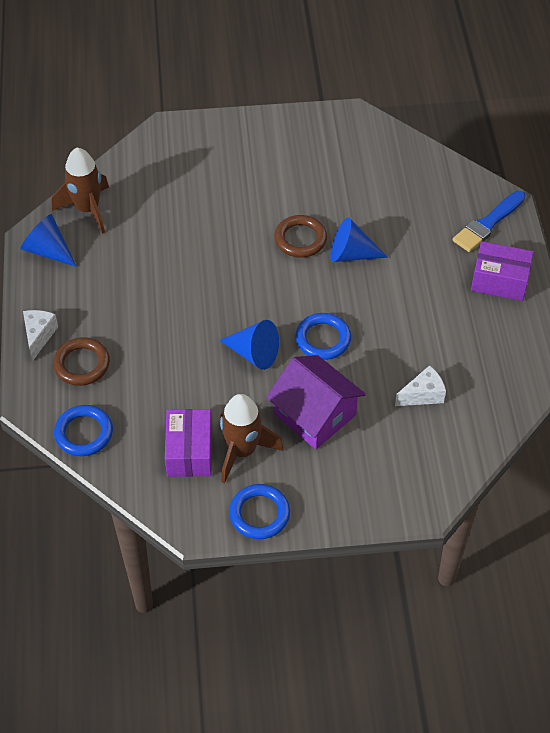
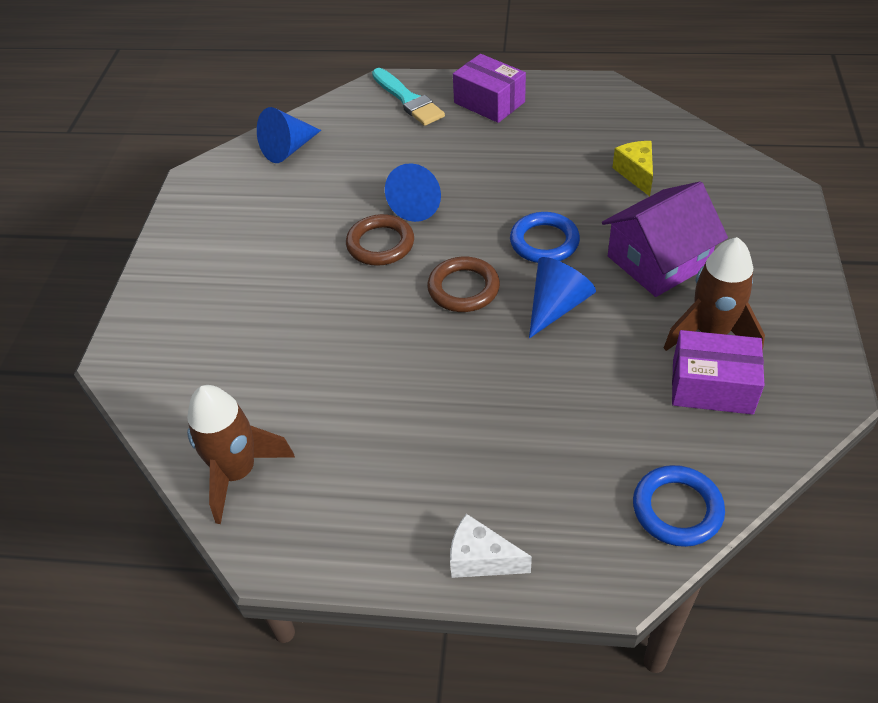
camera: 75 degrees left, 5 degrees down
blue cone [21,214,77,267] -> blue cone moved to [257,107,321,163]
brown ring [53,337,110,386] -> brown ring moved to [427,257,500,312]
blue ring [229,484,290,539] -> none
white cheese [395,365,446,406] -> yellow cheese [612,141,653,196]
blue brush [453,191,526,252] -> turquoise brush [372,68,445,126]
purple box [471,241,533,301] -> purple box turned 75 degrees counterclockwise [453,54,526,123]

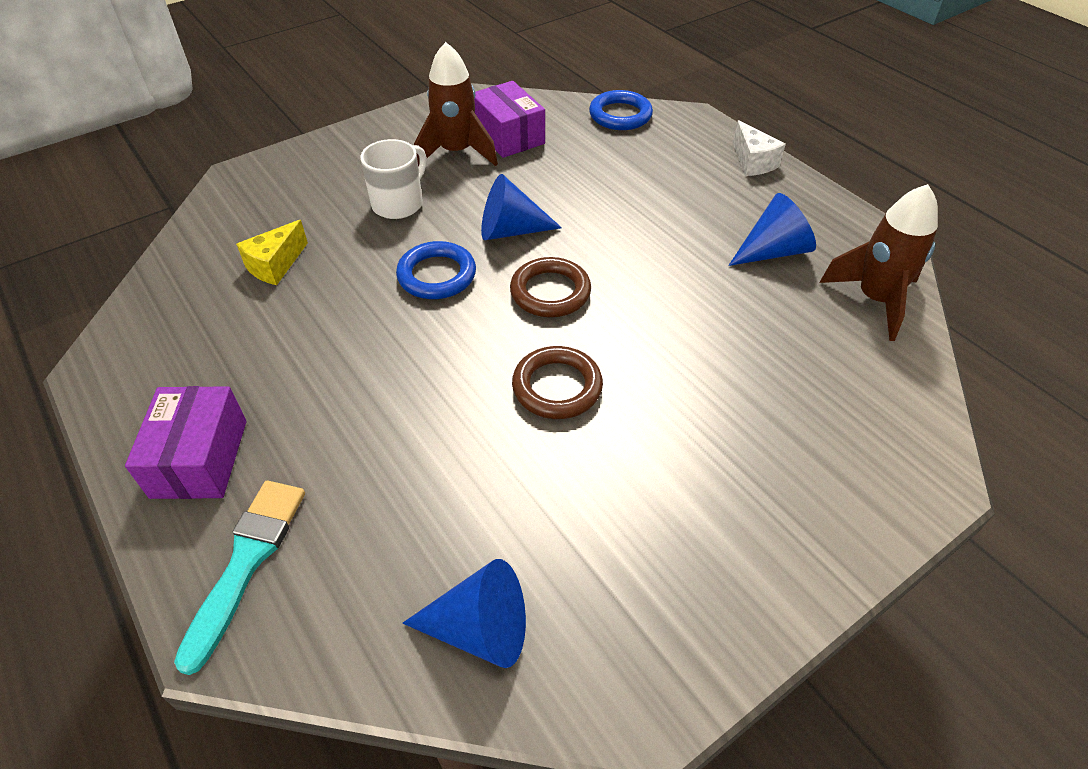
camera: 135 degrees left, 0 degrees up
blue cone [385,163,441,222] -> blue cone moved to [728,193,816,266]
purple house [602,181,728,297] -> white mug [360,139,427,219]

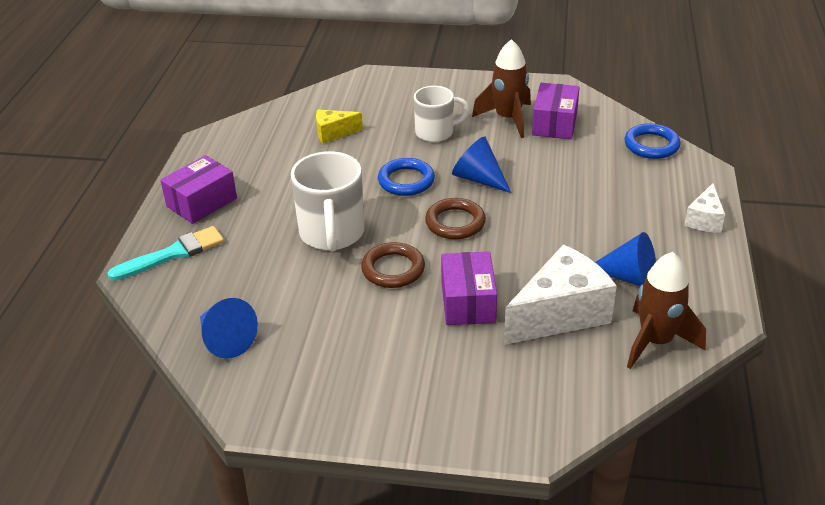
camera: 45 degrees right, 10 degrees down
none -> white mug [291,151,365,252]
none -> purple box [441,251,497,325]
none -> white cheese [504,245,617,345]

